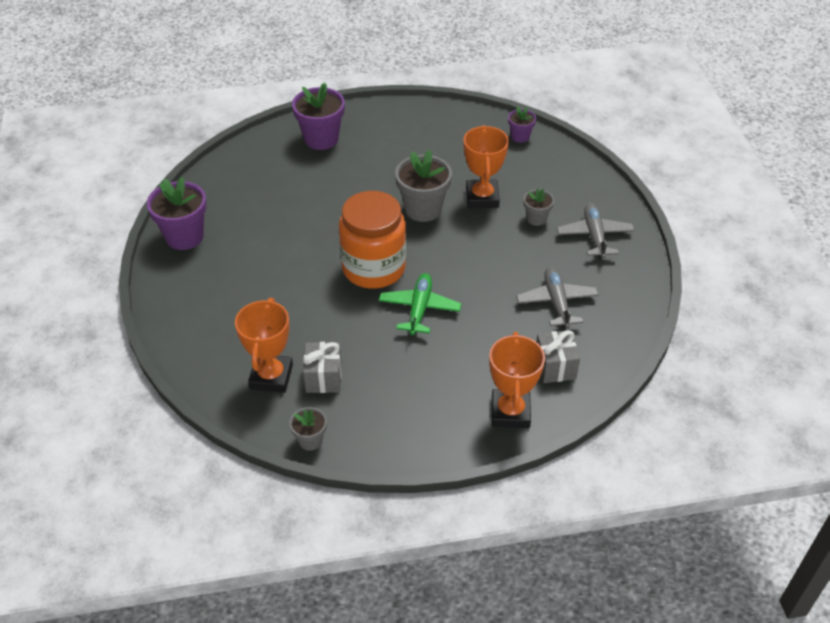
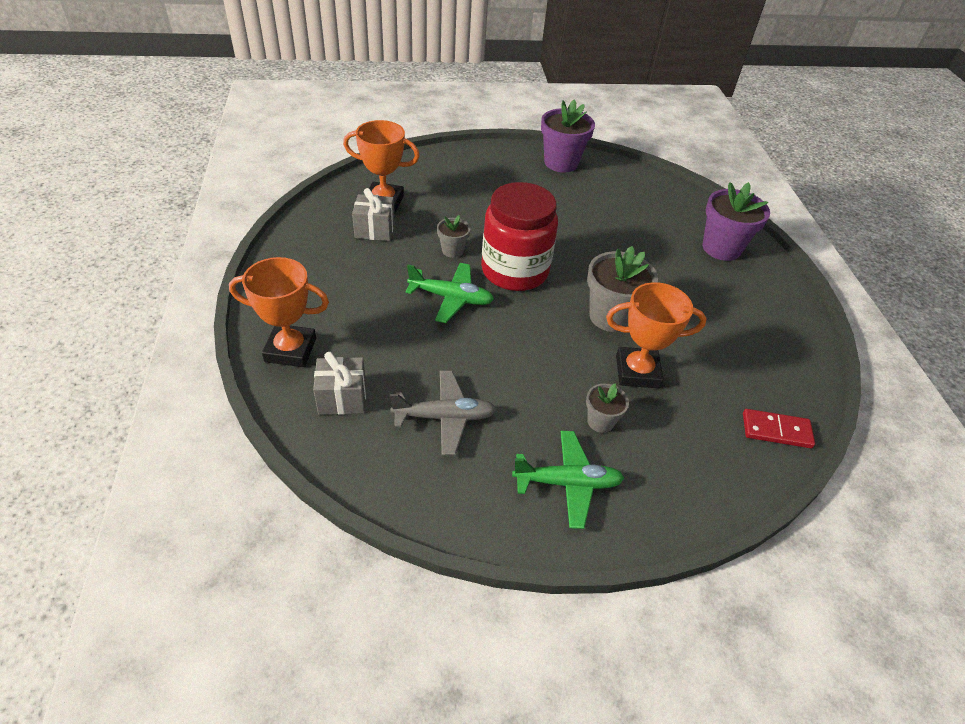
camera: 90 degrees right, 0 degrees up
grey flower pot [289,407,327,451] -> grey flower pot moved to [437,215,471,258]
orange jar [339,191,406,289] -> red jar [481,182,558,291]
purple flower pot [508,107,536,143] -> red domino [743,409,815,448]
grey plane [557,203,635,259] -> green plane [512,431,624,529]

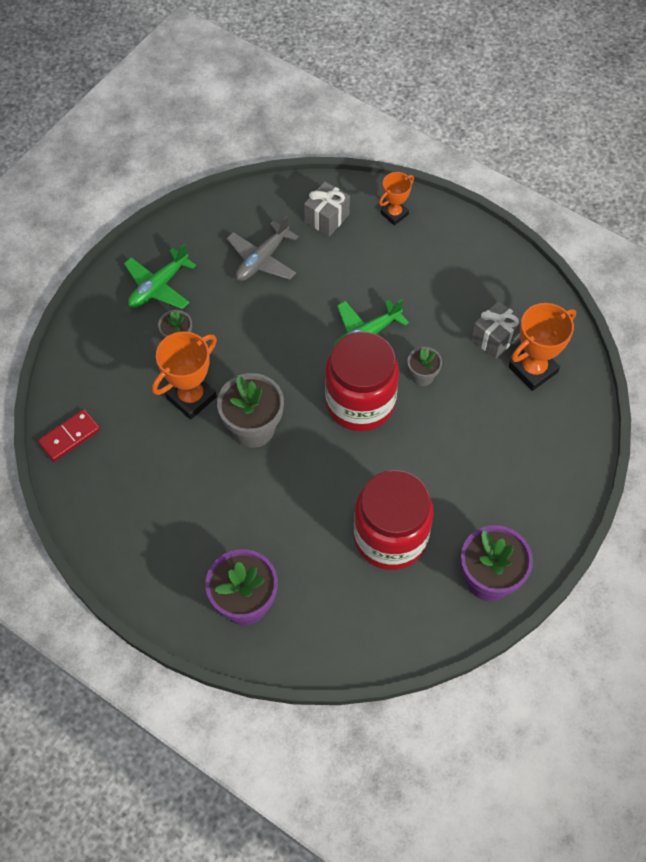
camera: 135 degrees right, 15 degrees up
orange trophy [229,257,329,367] -> orange trophy [379,172,414,225], size x0.61
none -> red jar [354,470,434,570]

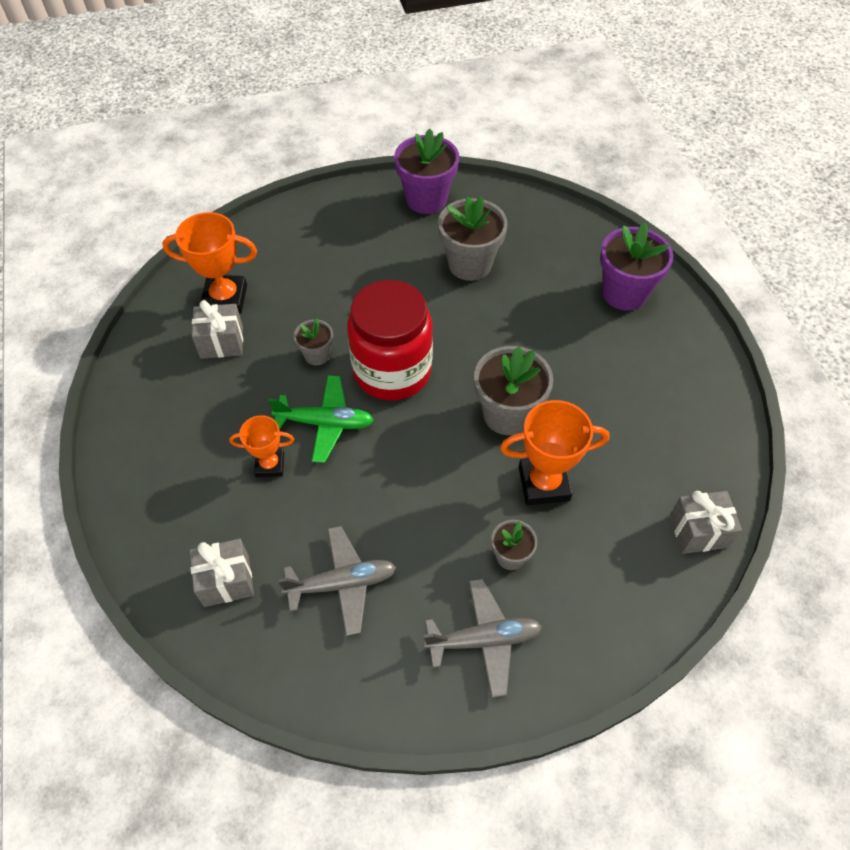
camera: 140 degrees left, 5 degrees down
red domino [38,409,100,461] -> grey gift [670,491,742,554]
green plane [124,244,196,309] -> grey plane [424,579,542,698]
red jar [354,470,434,570] -> grey flower pot [438,197,508,281]
orange trophy [379,172,414,225] -> orange trophy moved to [229,415,294,477]

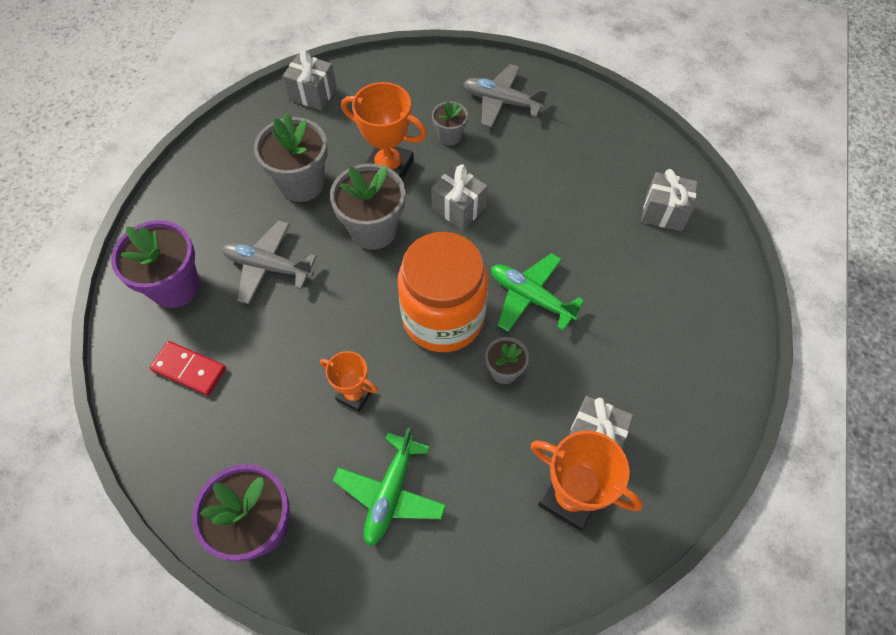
camera: 150 degrees left, 5 degrees up
orange trophy [229,415,294,477] -> orange trophy moved to [320,351,378,412]
grey plane [278,526,396,636] -> grey plane moved to [222,220,317,304]
red jar [347,280,433,401] -> orange jar [398,232,488,352]
grey flower pot [438,197,508,281] -> grey flower pot moved to [254,113,328,202]
none -> red domino [150,341,226,396]
none -> green plane [333,428,446,546]
none -> grey gift [431,164,488,230]

